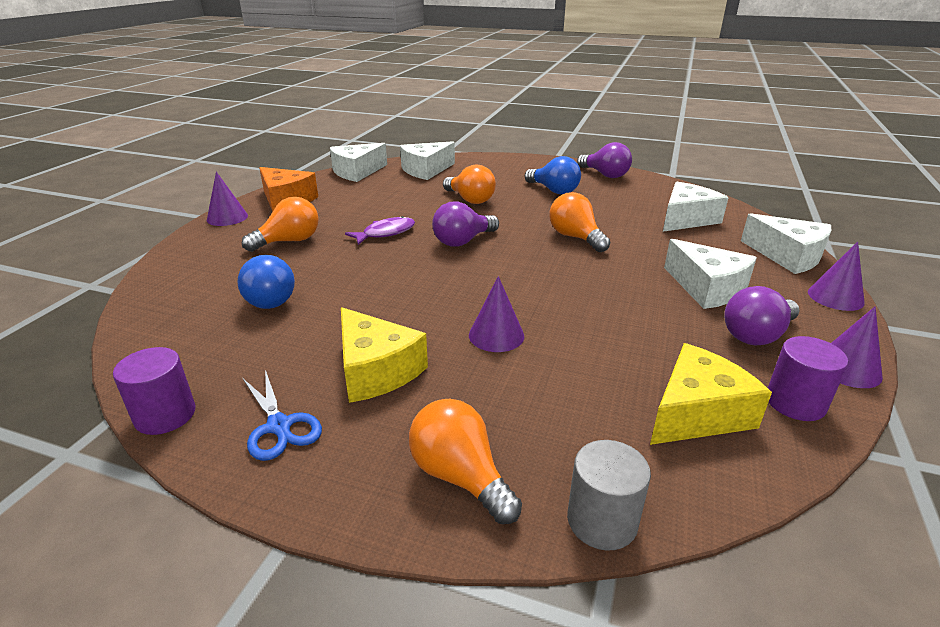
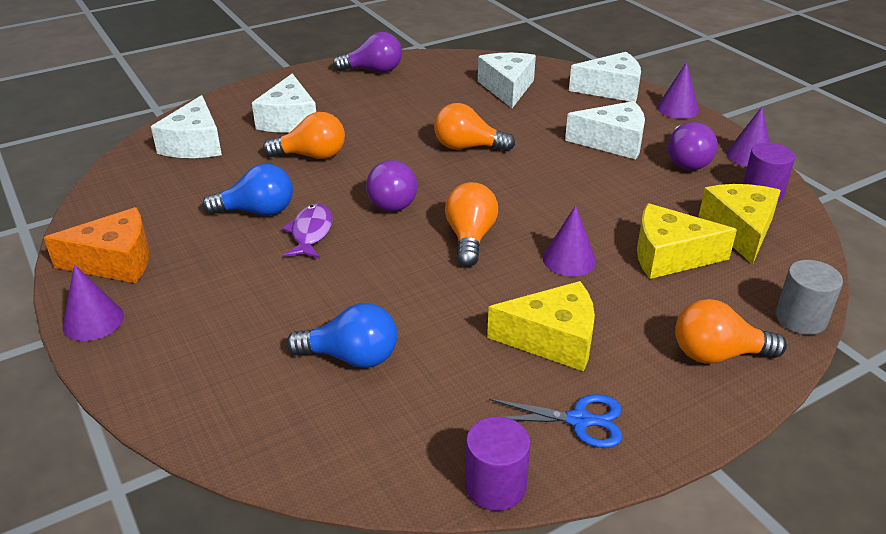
camera: 50 degrees left, 5 degrees up
orange light bulb [242,197,319,252] -> orange light bulb moved to [445,182,498,267]
white cheese [330,143,387,182] -> white cheese moved to [252,73,316,132]
blue light bulb [525,156,581,194] -> blue light bulb moved to [202,164,293,216]
none -> yellow cheese [637,203,737,279]

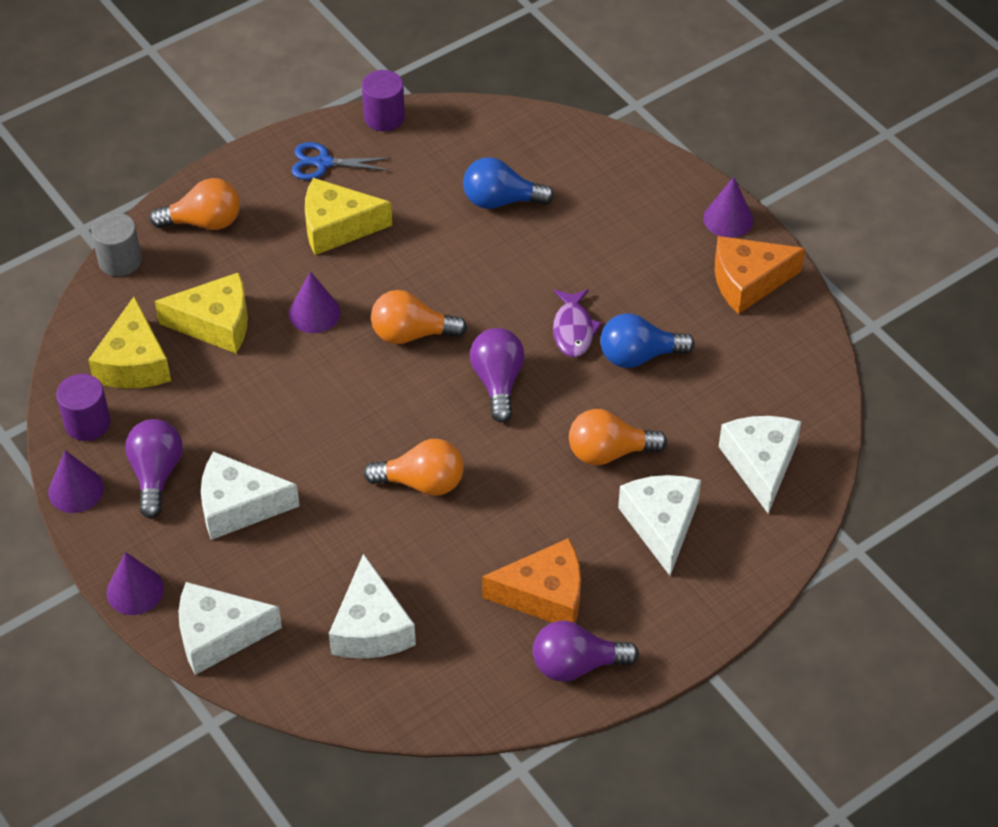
camera: 175 degrees right, 15 degrees up
orange light bulb [445,182,498,267] -> orange light bulb turned 90 degrees clockwise [371,290,467,344]
none -> orange cheese [482,538,581,623]

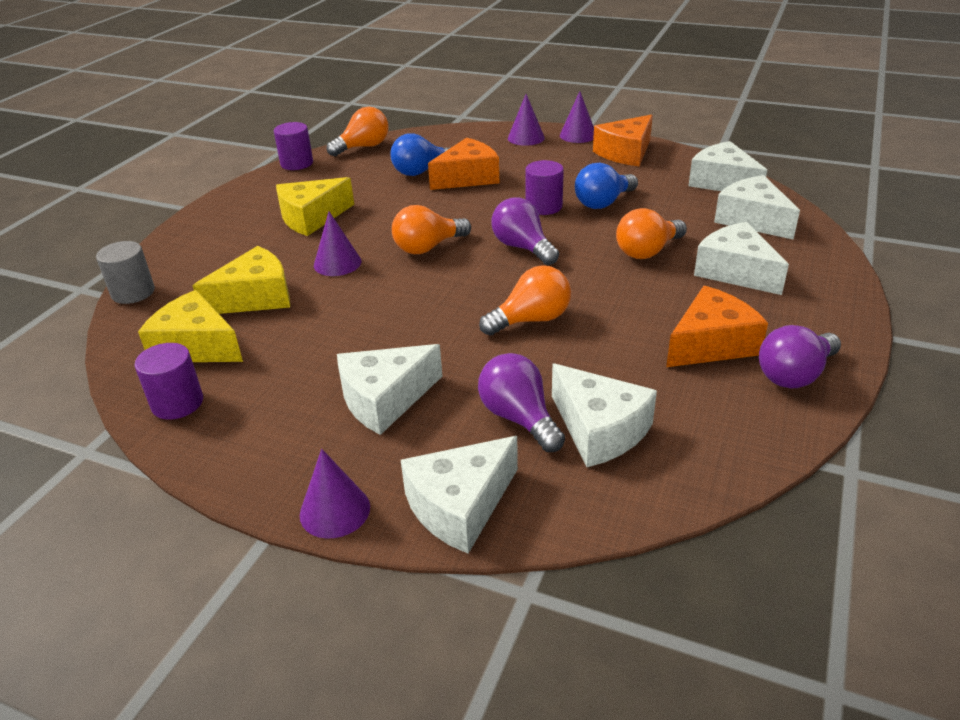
camera: 30 degrees left, 15 degrees down
purple cone [48,450,104,513] -> purple cone moved to [508,94,545,146]
yellow cheese [88,297,171,388] -> yellow cheese turned 150 degrees clockwise [138,290,243,362]
purple light bulb [125,419,183,518] -> purple light bulb moved to [478,353,565,452]
orange light bulb [150,178,240,230] -> orange light bulb moved to [327,107,389,156]
blue scissors [292,142,391,180] -> none
purple fish [553,289,602,357] -> purple cylinder [525,160,564,215]
none -> orange cheese [428,138,499,190]
none -> white cheese [688,141,767,191]

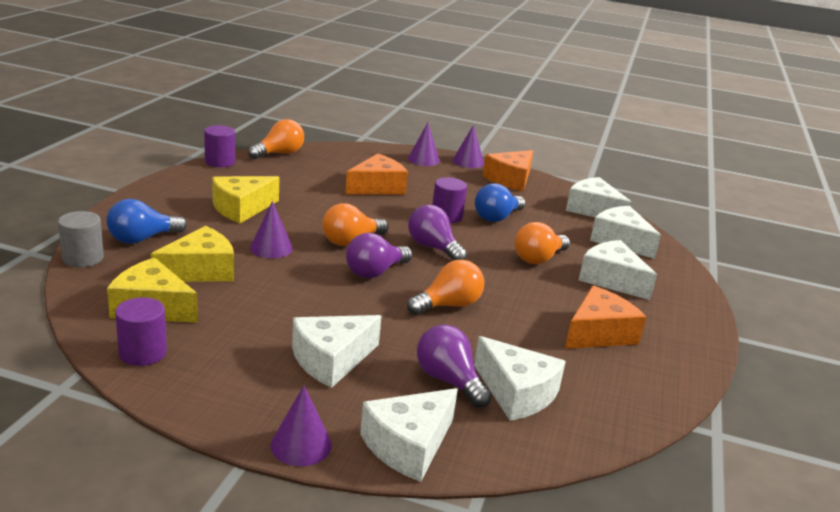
camera: 10 degrees left, 10 degrees down
blue light bulb [391,133,450,176] -> blue light bulb moved to [107,199,187,244]
purple light bulb [759,325,841,388] -> purple light bulb moved to [346,233,412,278]

